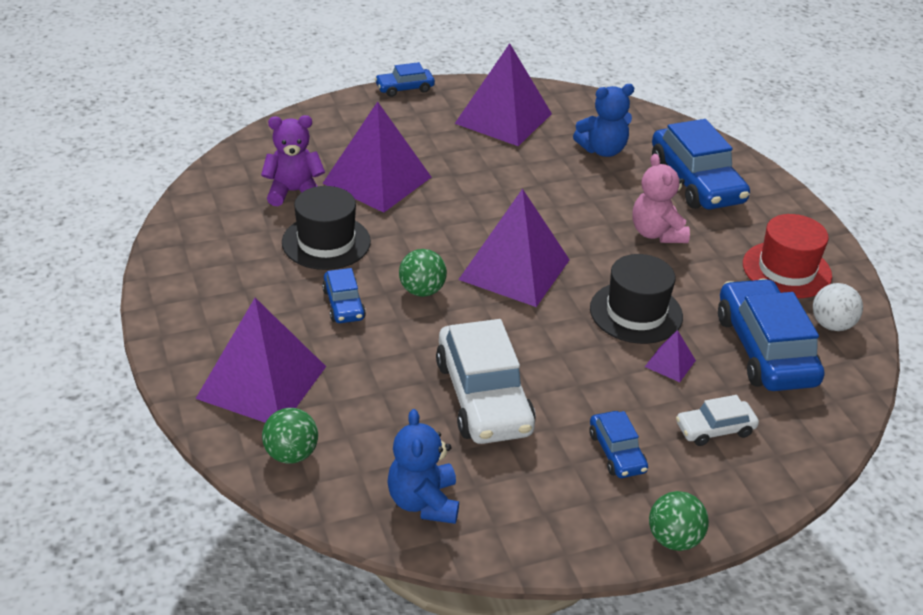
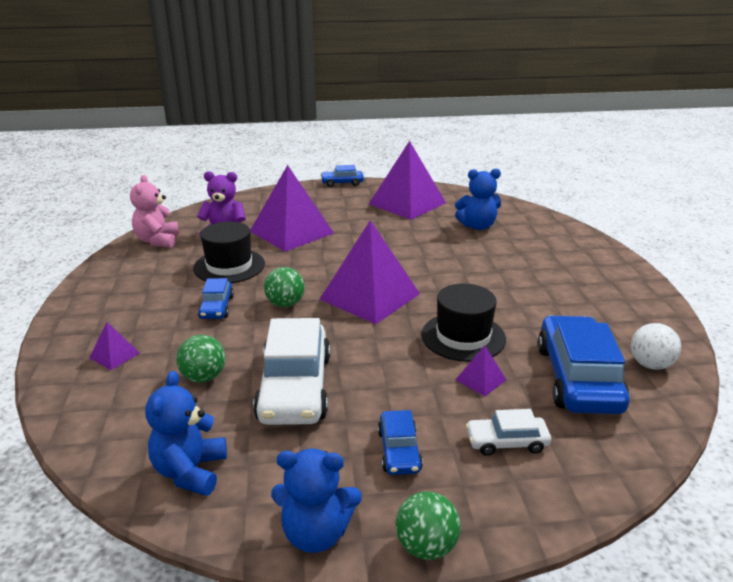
camera: 15 degrees right, 10 degrees down
purple pyramid [195,298,326,423] -> purple pyramid [89,322,140,370], size x0.42
green ball [262,408,318,464] -> green ball moved to [176,335,225,383]
pink teddy bear [632,154,690,243] -> pink teddy bear moved to [130,175,179,248]
blue car [652,119,750,209] -> none
red hat [743,214,832,298] -> none
none -> blue teddy bear [271,449,362,553]

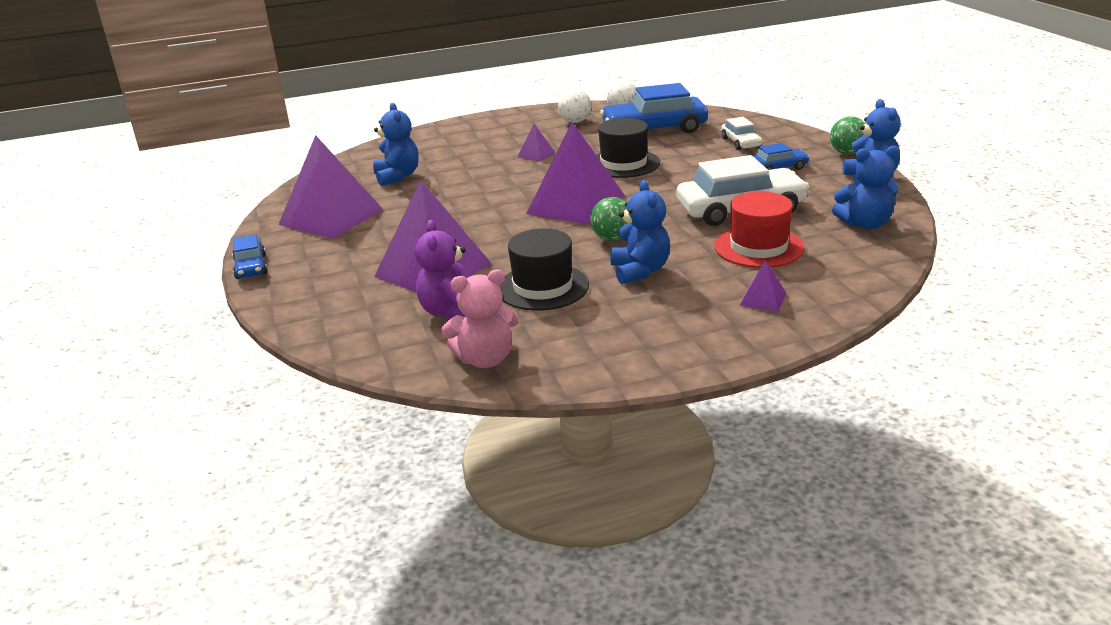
camera: 100 degrees left, 0 degrees up
green ball [176,335,225,383] -> red hat [714,191,804,268]
blue car [198,278,234,319] -> blue teddy bear [610,180,670,284]
purple pyramid [456,345,506,396] -> purple pyramid moved to [517,124,555,162]
none -> white ball [558,89,591,123]

